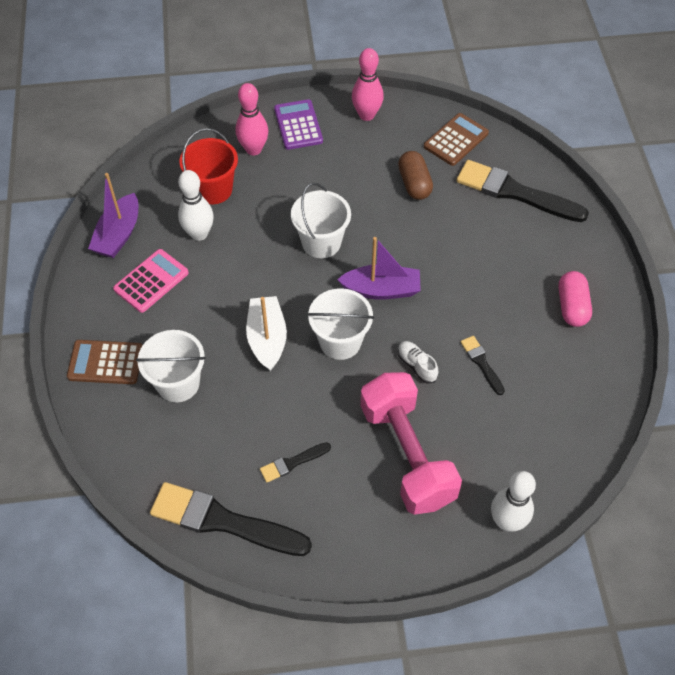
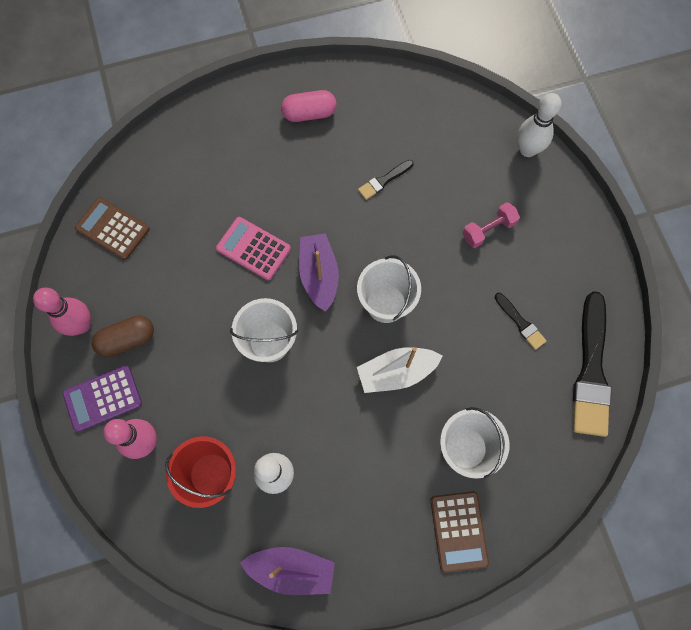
camera: 100 degrees left, 15 degrees up
pink calculator [113,249,189,313] -> pink calculator moved to [216,217,291,280]
pink dumbbell [360,372,462,515] -> pink dumbbell [463,202,520,248], size x0.46
brown capsule [398,151,433,200] -> brown capsule moved to [92,315,154,358]
white shoe [398,341,439,384] -> none
black brush [456,160,589,222] -> none

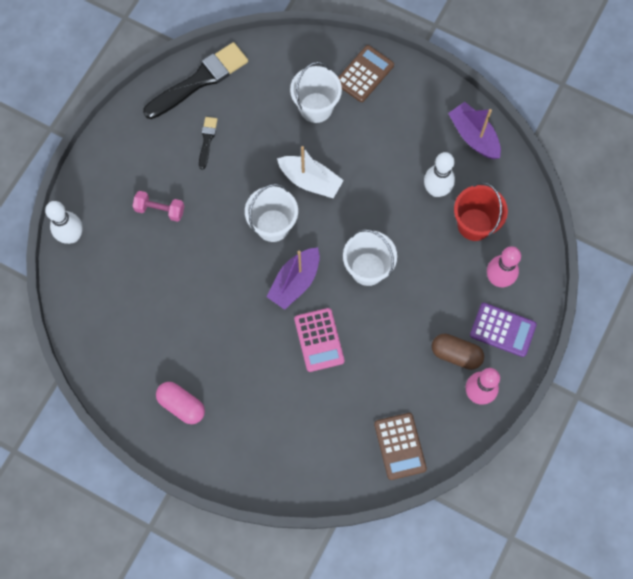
camera: 135 degrees left, 0 degrees up
black brush [358,160,413,200] -> none

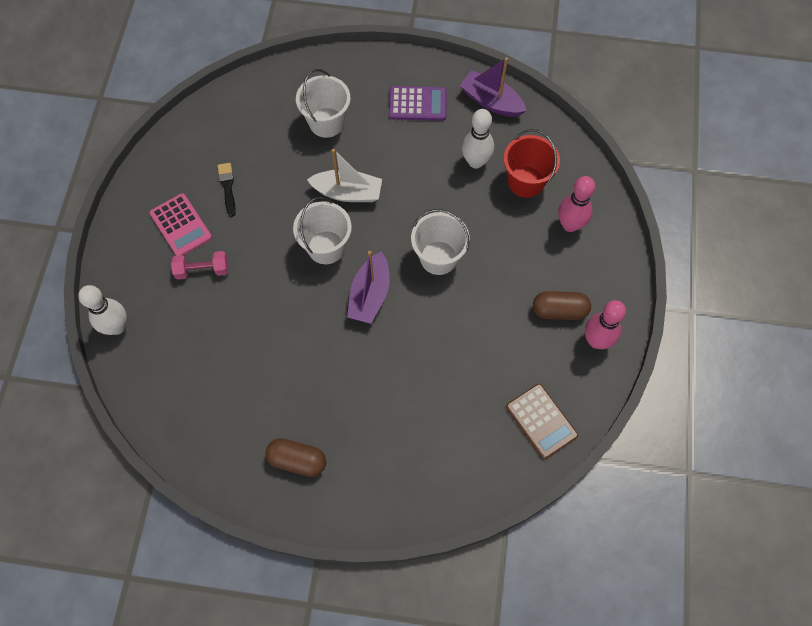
camera: 20 degrees left, 5 degrees down
black brush [143,42,248,119] -> none
pink capsule [156,382,205,424] -> brown capsule [266,438,326,477]
pink calculator [294,308,344,372] -> pink calculator moved to [150,193,212,256]
brown calculator [338,45,394,102] -> none
purple calculator [470,303,537,357] -> purple calculator moved to [389,86,447,121]

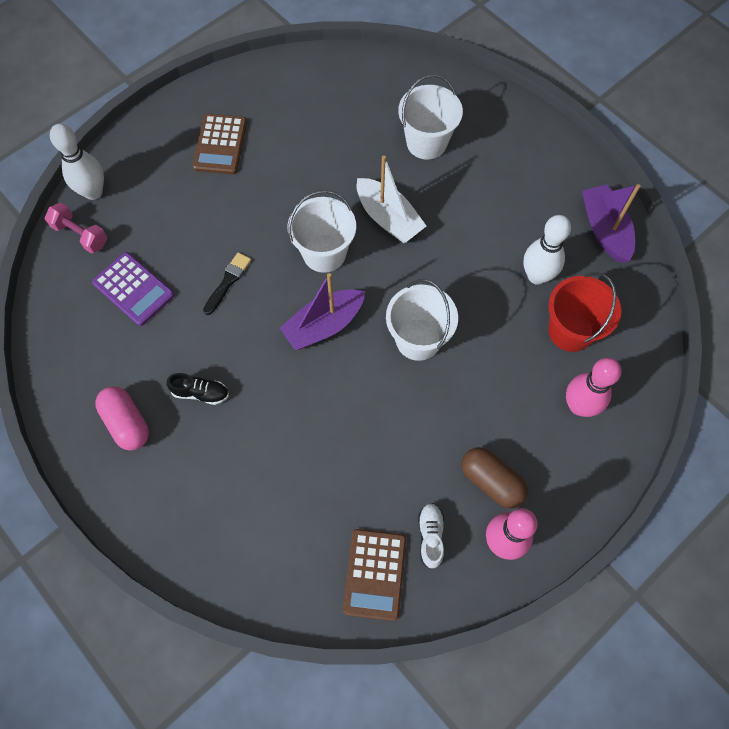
camera: 40 degrees right, 0 degrees up
pink calculator [150,193,212,256] -> brown calculator [192,114,247,175]
pink dumbbell [171,251,228,280] -> pink dumbbell moved to [45,203,107,253]
black brush [218,163,236,217] -> black brush moved to [203,252,251,315]
brown capsule [266,438,326,477] -> pink capsule [95,386,149,450]
purple calculator [389,86,447,121] -> purple calculator moved to [92,252,175,326]
none -> black shoe [167,373,229,405]
none -> white shoe [418,503,444,569]

